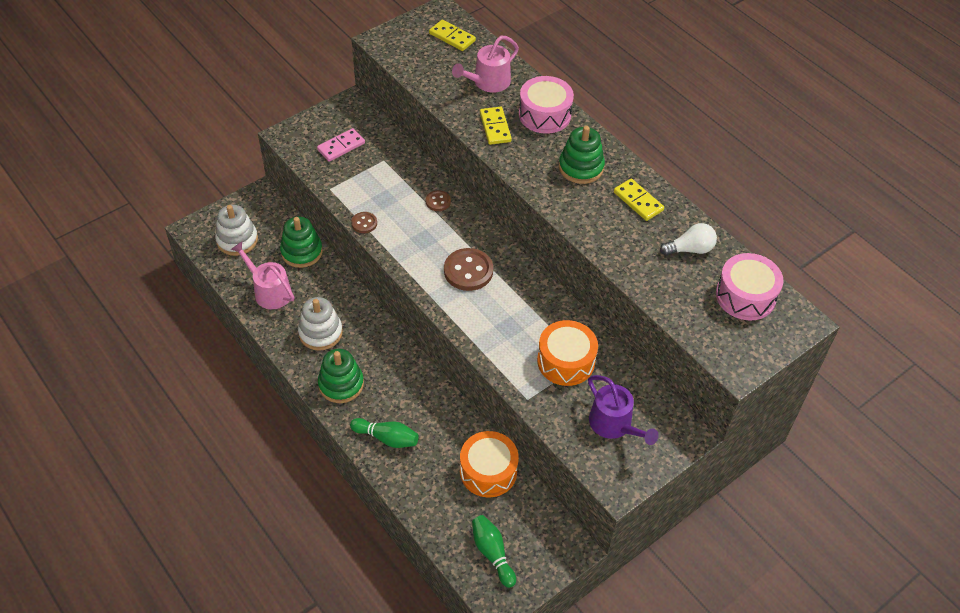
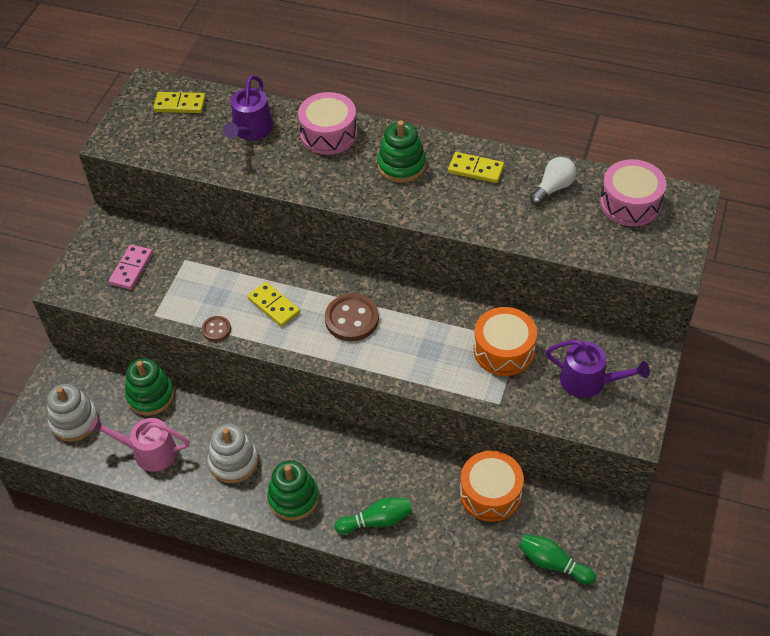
camera: 30 degrees left, 0 degrees up
brown button [426,190,451,211] -> none
pink watering can [452,36,519,93] -> purple watering can [223,75,273,140]
yellow domino [480,107,512,145] -> yellow domino moved to [248,282,300,327]

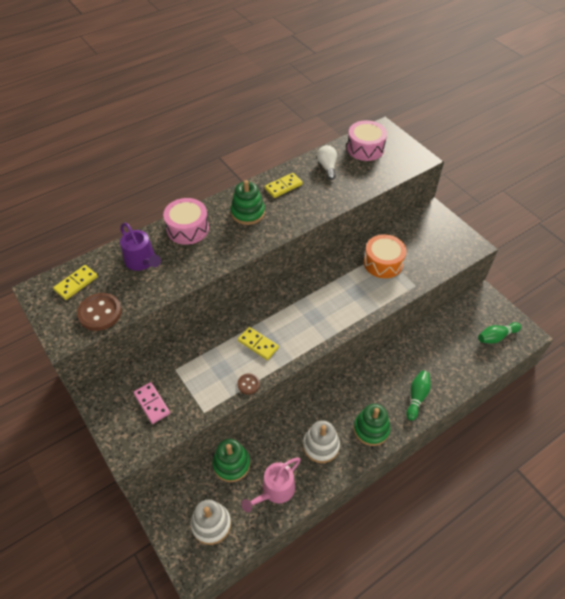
camera: 55 degrees left, 0 degrees up
yellow domino [248,282,300,327] -> yellow domino turned 45 degrees clockwise [238,327,279,360]
brown button [325,294,379,341] -> brown button moved to [77,293,122,331]
orange drum [460,451,524,522] -> none
purple watering can [545,340,650,398] -> none

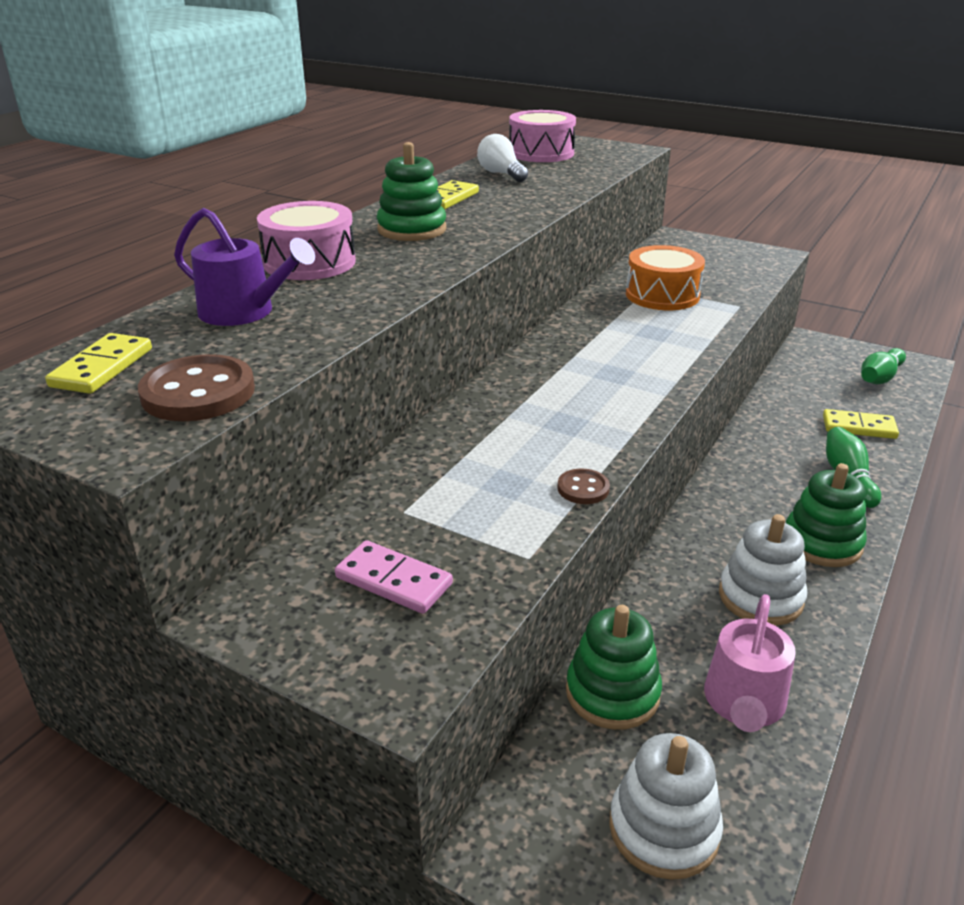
camera: 25 degrees left, 20 degrees down
yellow domino [238,327,279,360] -> yellow domino moved to [823,409,899,439]

